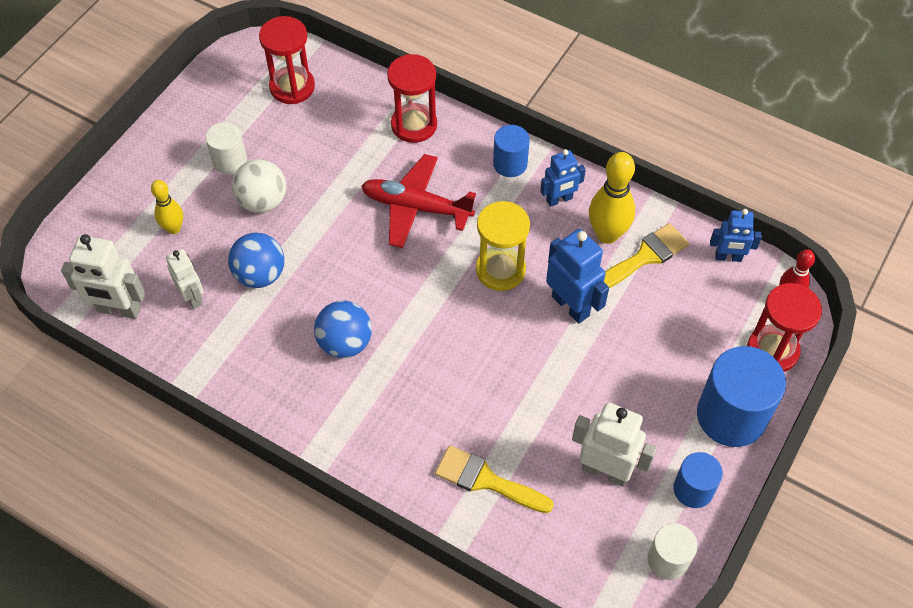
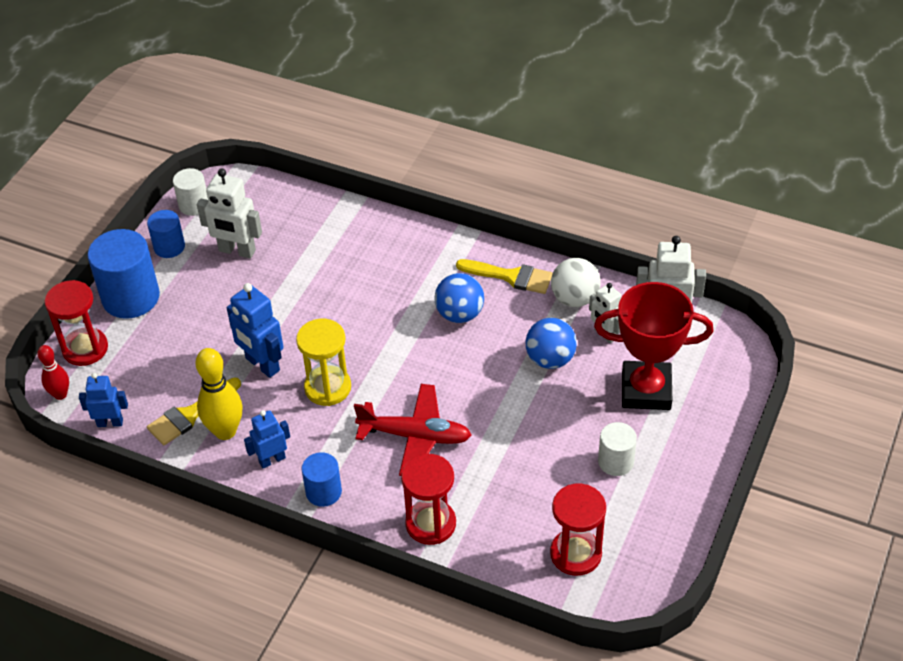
camera: 175 degrees right, 10 degrees down
yellow bowling pin [151,180,183,234] -> red trophy [594,282,714,410]
white ball [232,159,286,213] -> white ball moved to [551,258,600,307]
yellow brush [435,445,554,513] -> yellow brush moved to [456,259,553,294]

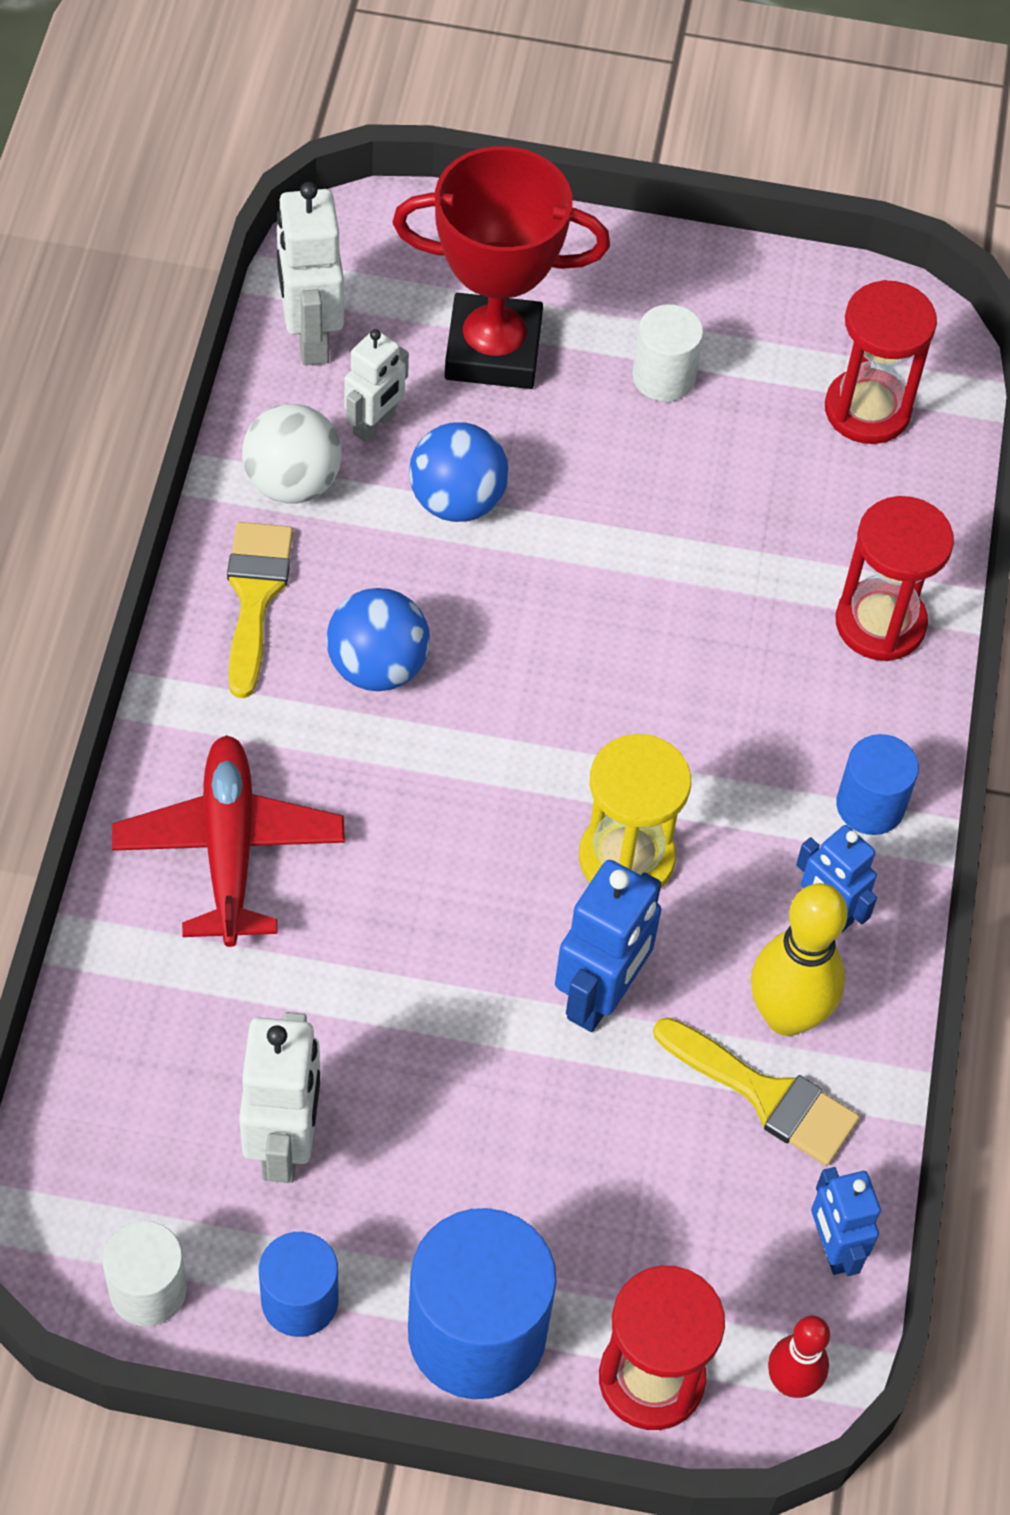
camera: 110 degrees left, 10 degrees up
red plane [354,384,471,476] -> red plane moved to [112,735,345,947]
red trophy [594,282,714,410] -> red trophy turned 75 degrees counterclockwise [392,146,610,389]

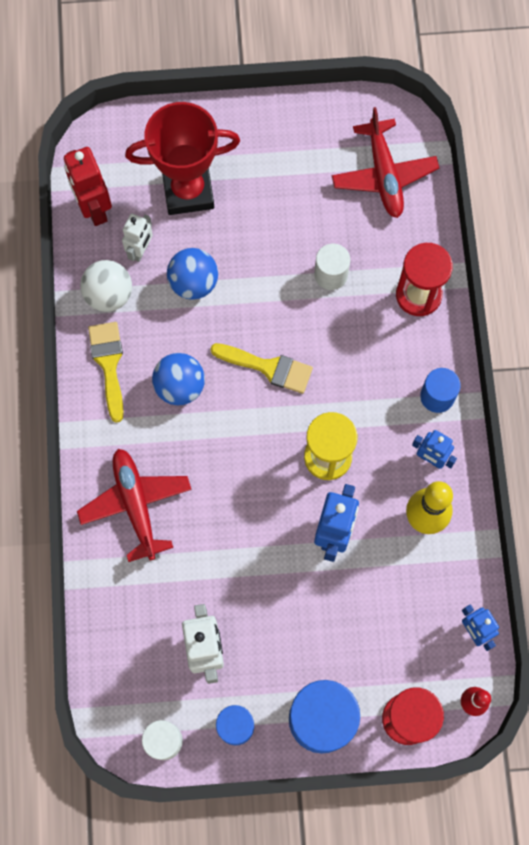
camera: 10 degrees left, 15 degrees up
white robot [277,182,344,365] -> red robot [64,147,112,226]
white cylinder [633,304,703,402] -> white cylinder moved to [314,244,350,290]
yellow brush [653,1017,860,1166] -> yellow brush moved to [210,343,313,394]
red hourglass [825,280,937,444] -> red plane [332,107,439,218]

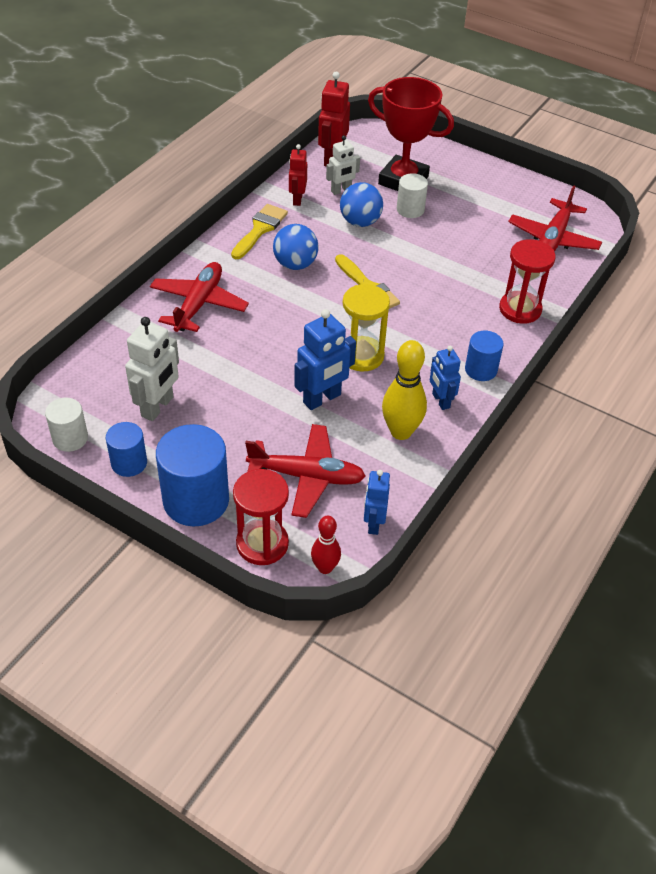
camera: 35 degrees right, 25 degrees down
white ball [80,260,132,312] -> red robot [289,144,307,206]
white cylinder [314,244,350,290] -> white cylinder moved to [397,173,428,218]
none -> red plane [245,424,366,518]

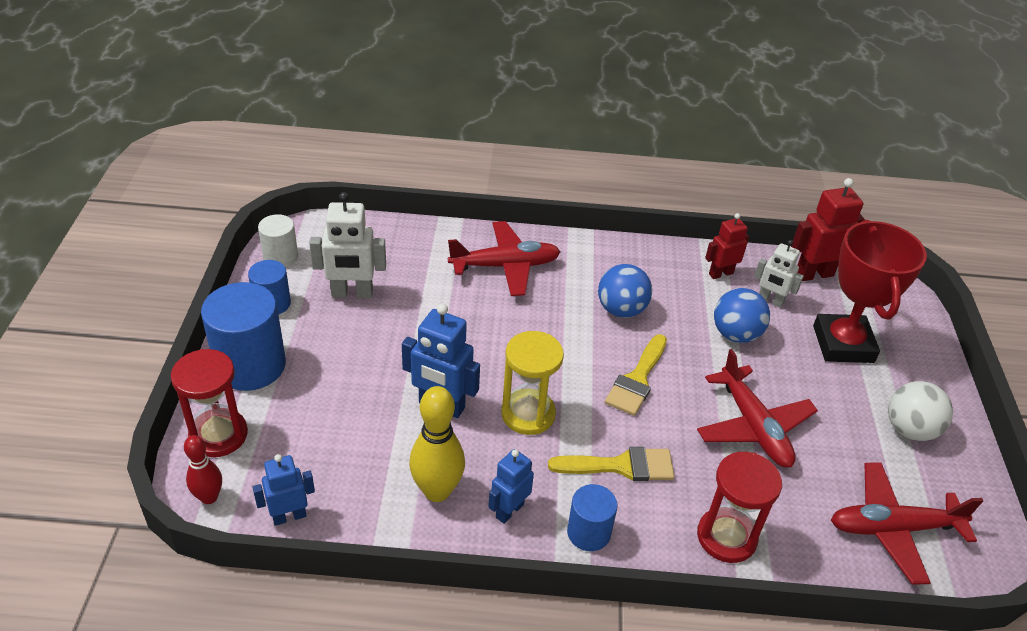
camera: 60 degrees right, 5 degrees down
yellow brush [231,204,288,259] -> yellow brush moved to [548,447,675,481]
red plane [245,424,366,518] -> red plane moved to [697,349,818,468]
white cylinder [397,173,428,218] -> none
none -> white ball [888,381,953,441]

